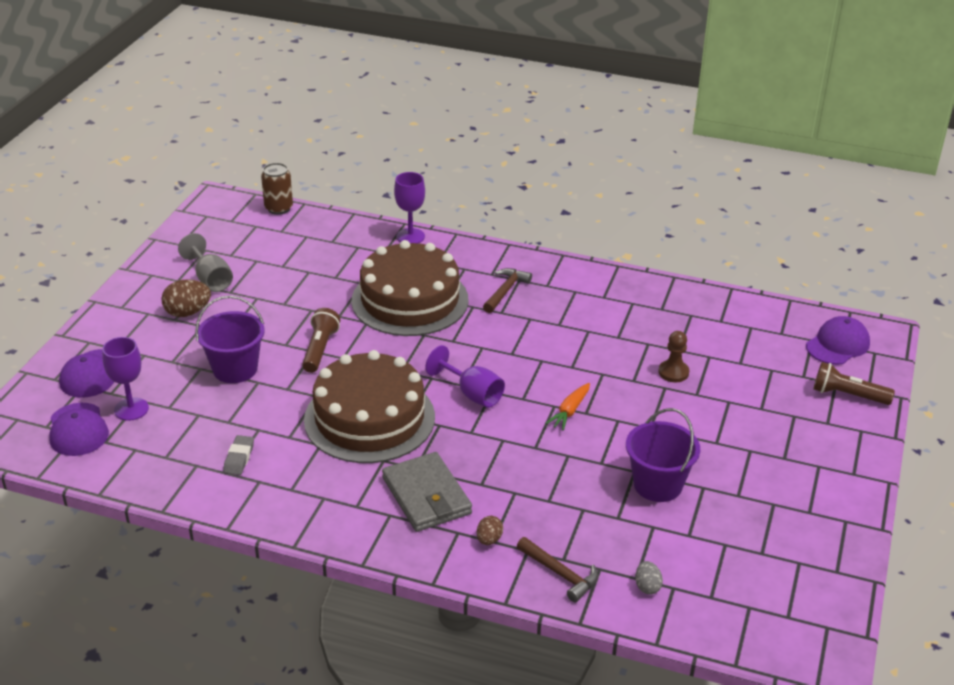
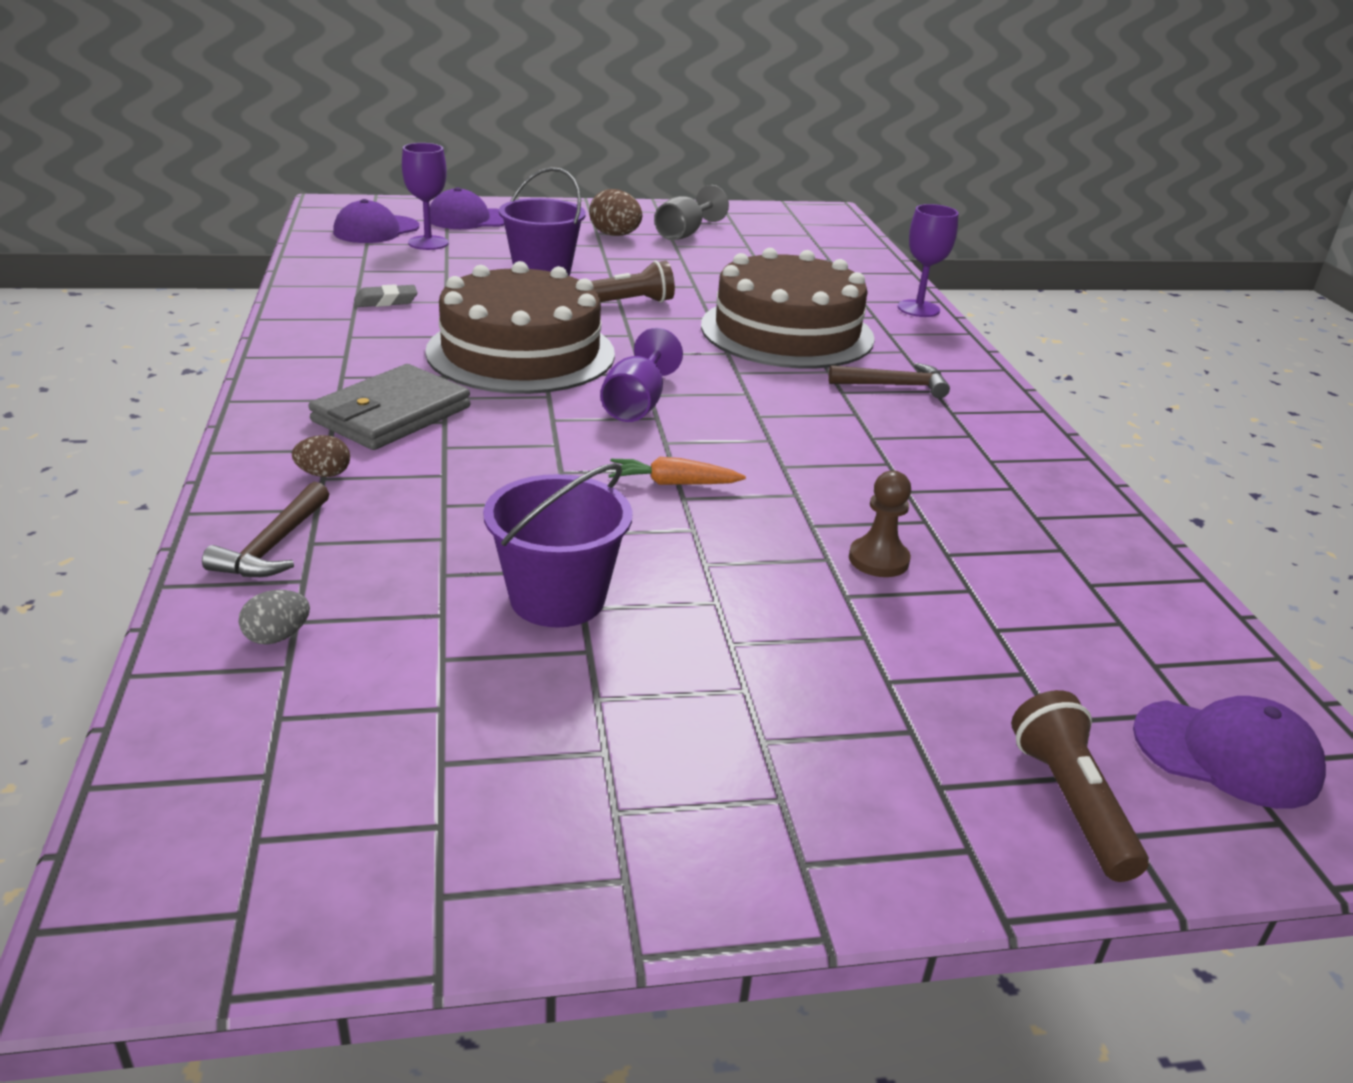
camera: 60 degrees right, 5 degrees down
brown can [261,163,293,215] -> none

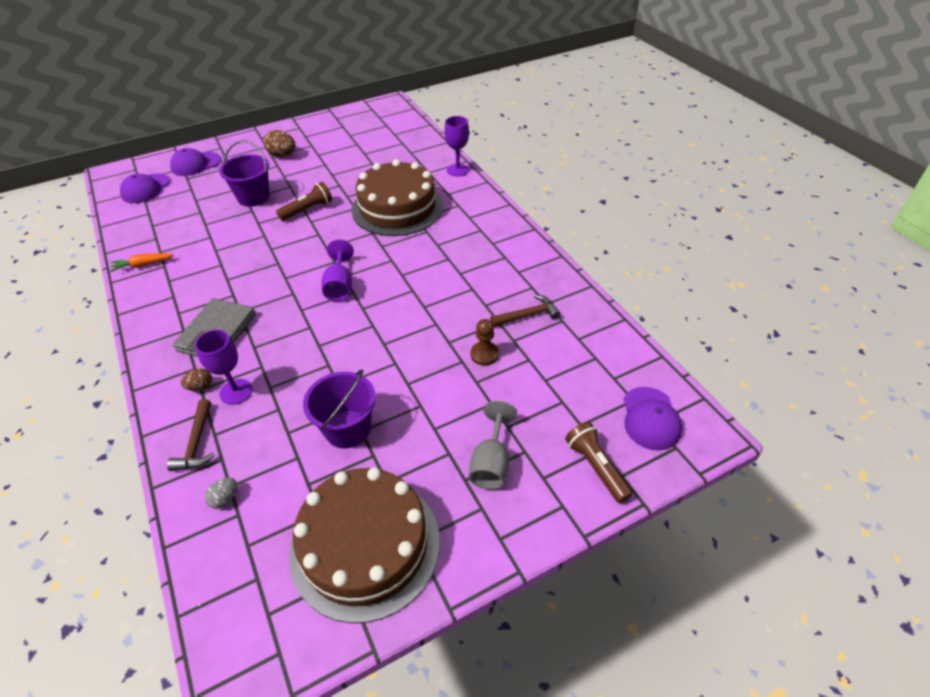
camera: 15 degrees left, 15 degrees up
grey eraser [354,284,418,307] -> none
purple goblet [402,143,449,250] -> purple goblet moved to [195,330,252,405]
brown cake [425,261,615,394] -> brown cake moved to [289,468,440,623]
orange carrot [608,457,746,485] -> orange carrot moved to [110,253,174,272]
grey goblet [654,185,729,240] -> grey goblet moved to [469,401,517,490]
brown hammer [828,363,950,398] -> brown hammer moved to [490,295,561,327]
purple cap [1133,696,1326,809] -> purple cap turned 90 degrees clockwise [624,387,682,451]

